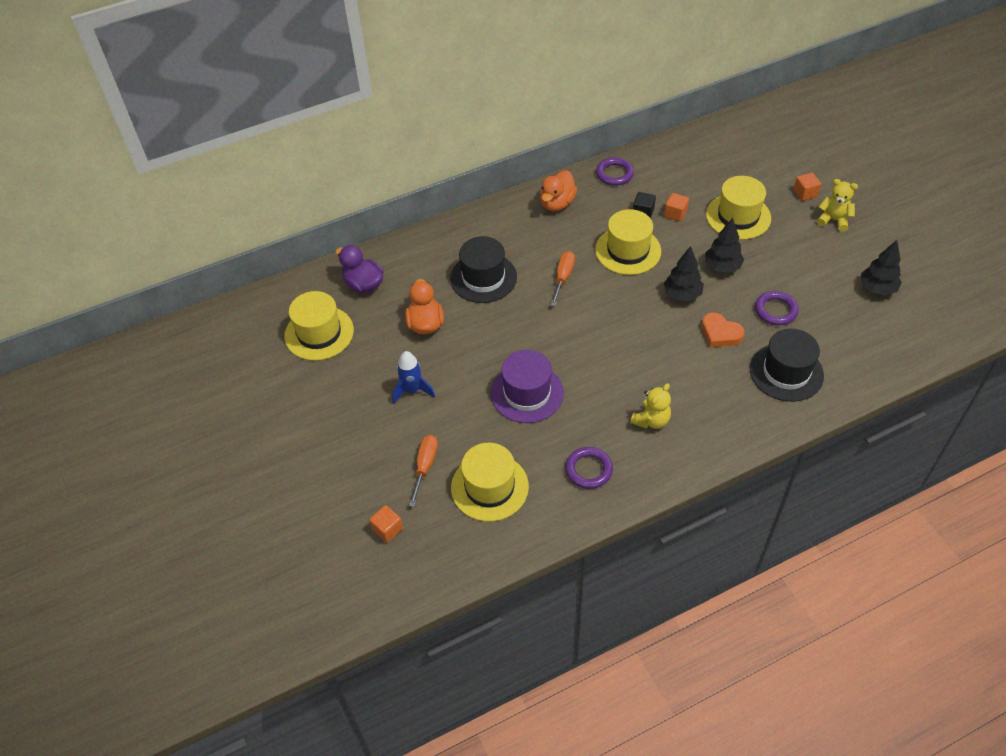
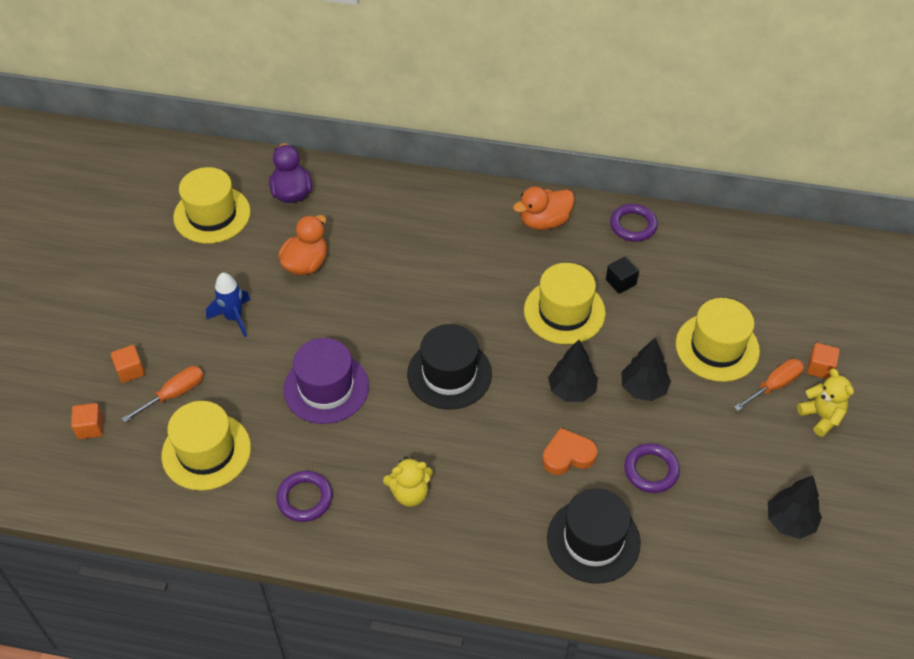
camera: 35 degrees right, 0 degrees up
black hat [450,236,517,303] -> black hat moved to [407,324,492,409]
orange screwdriver [551,251,575,306] -> orange screwdriver moved to [734,359,804,411]
orange cube [664,193,689,222] -> orange cube moved to [111,345,145,383]
orange heart [702,313,745,347] -> orange heart turned 90 degrees clockwise [542,428,598,475]

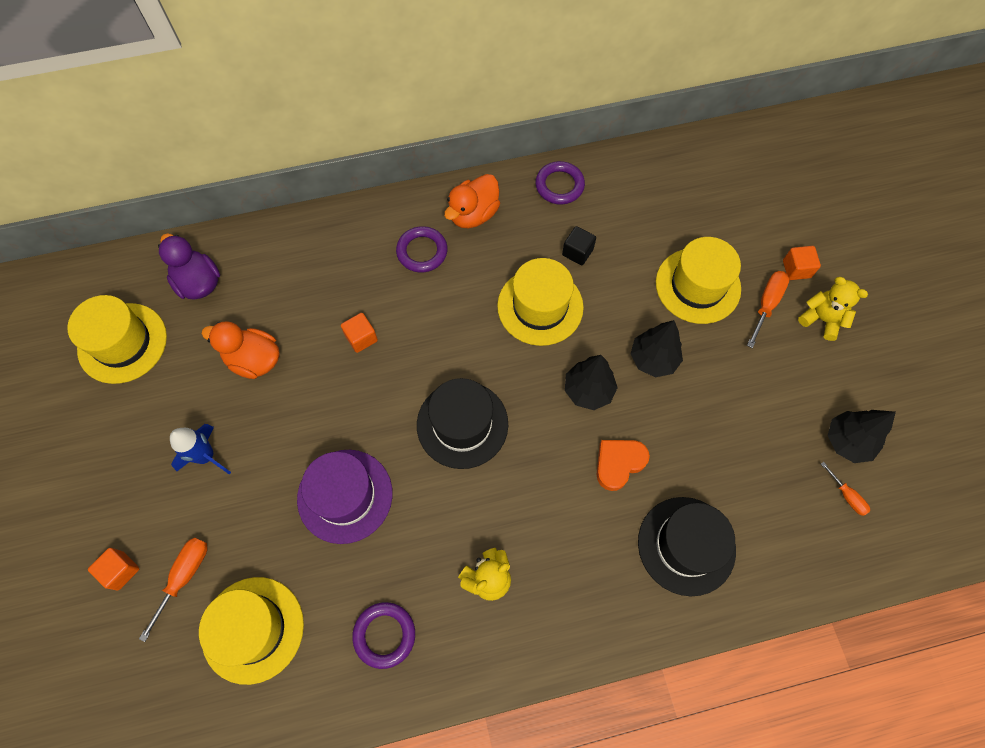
camera: 25 degrees left, 15 degrees up
orange cube [71,403,103,439] -> orange cube moved to [341,313,378,353]
orange duck [278,215,327,275] -> orange duck turned 75 degrees counterclockwise [202,321,280,379]
purple ring [624,443,680,493] -> purple ring moved to [396,226,447,273]
none -> orange screwdriver [821,462,870,516]

